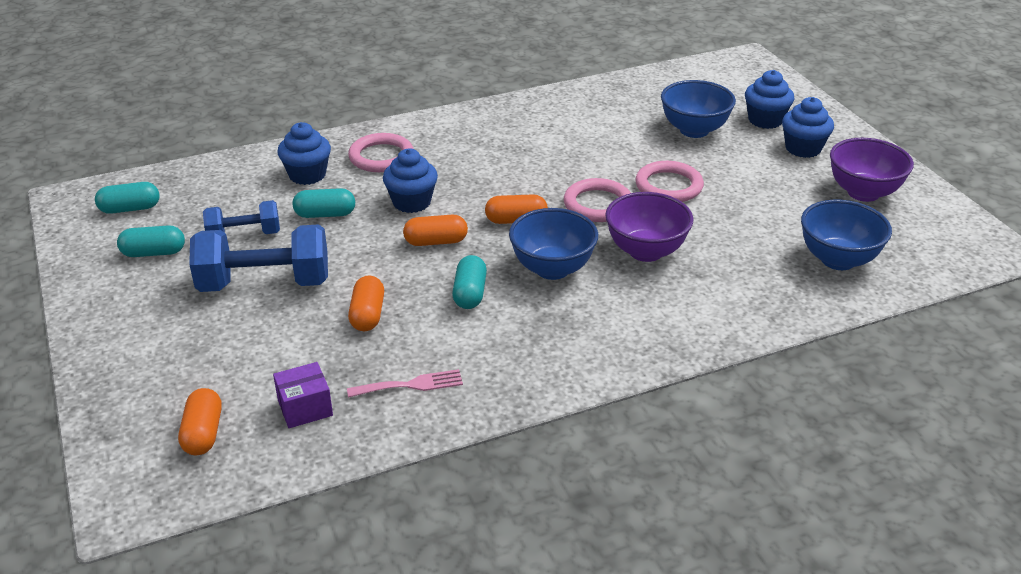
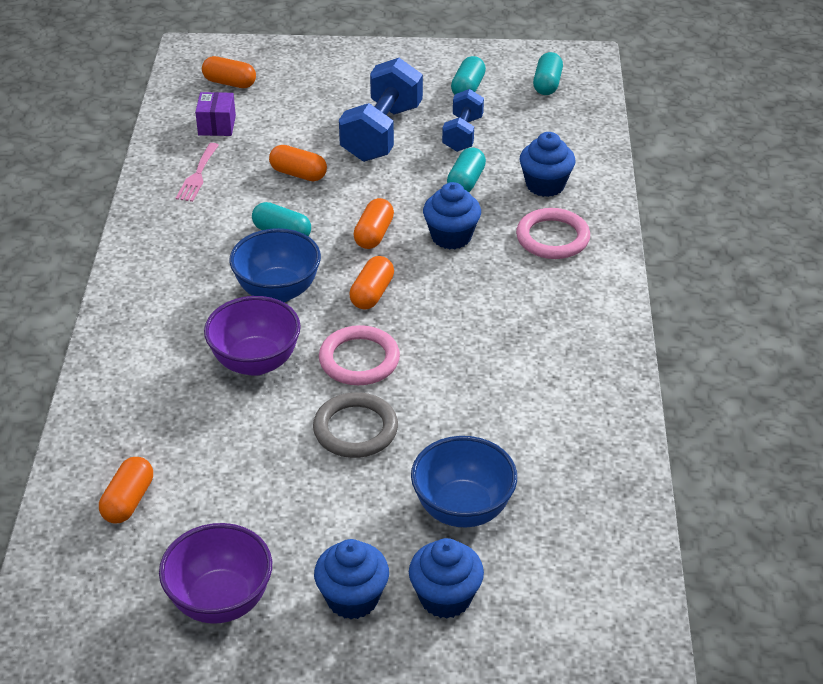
camera: 115 degrees right, 5 degrees up
pink ring [635,161,704,202] -> grey ring [313,392,398,458]
blue bowl [801,200,892,270] -> orange capsule [99,457,153,524]

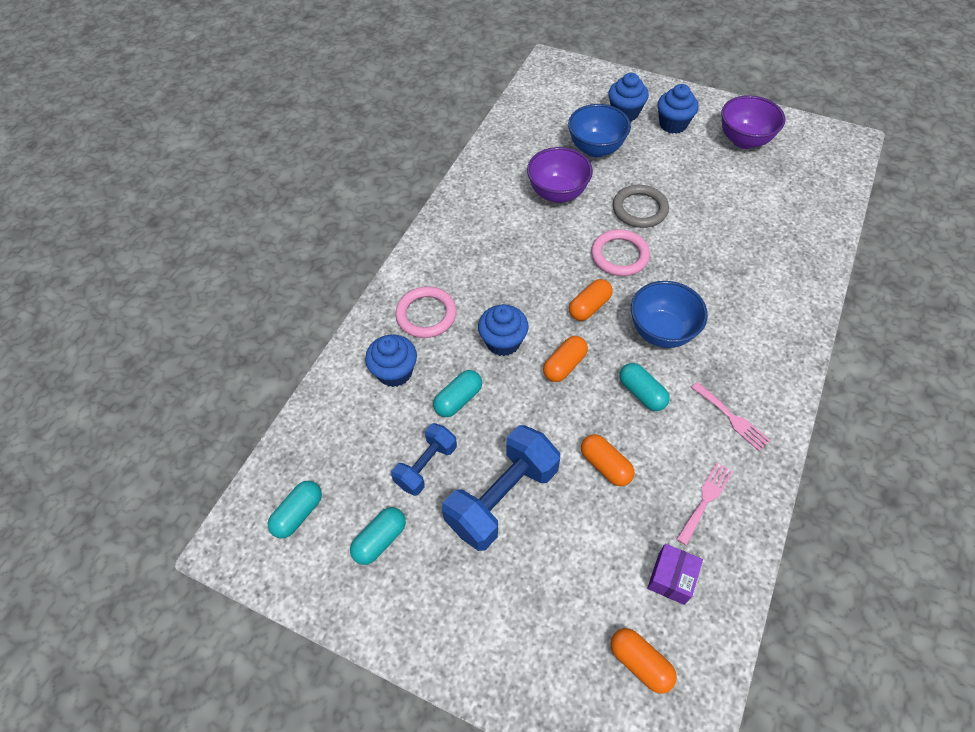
camera: 155 degrees left, 15 degrees up
orange capsule [99,457,153,524] -> none
purple bowl [204,296,301,376] -> purple bowl moved to [527,147,593,203]
none -> pink fork [691,382,770,451]

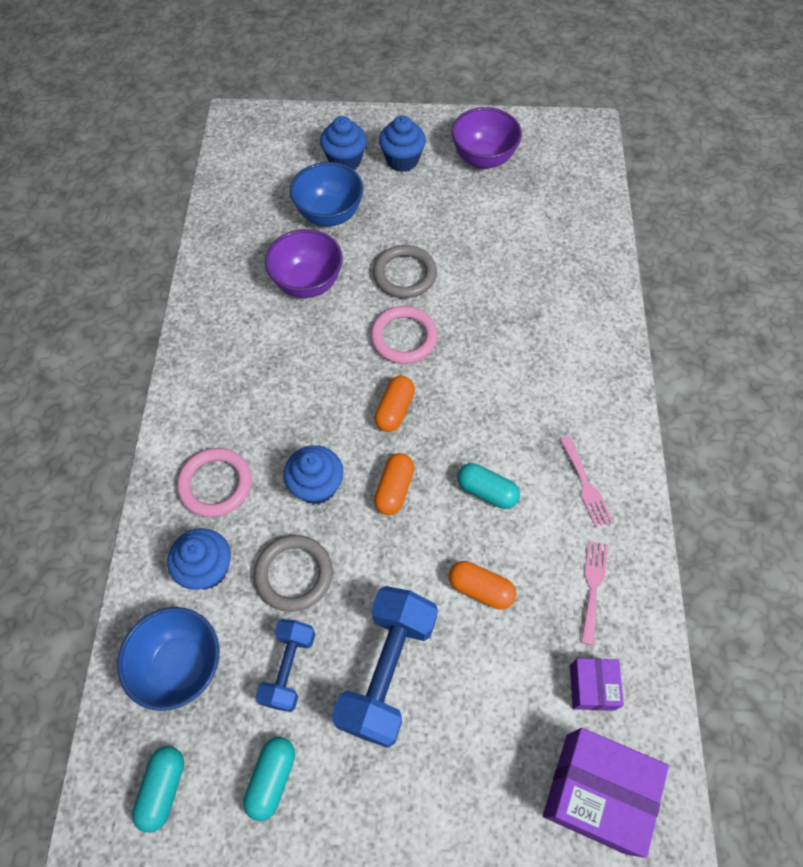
camera: 25 degrees left, 5 degrees up
turquoise capsule [433,370,482,417] -> grey ring [254,535,332,612]
orange capsule [610,628,677,693] -> purple box [543,728,669,858]
blue bowl [631,281,708,348] -> blue bowl moved to [117,607,220,711]
pink fork [691,382,770,451] -> pink fork turned 45 degrees clockwise [560,436,613,528]

